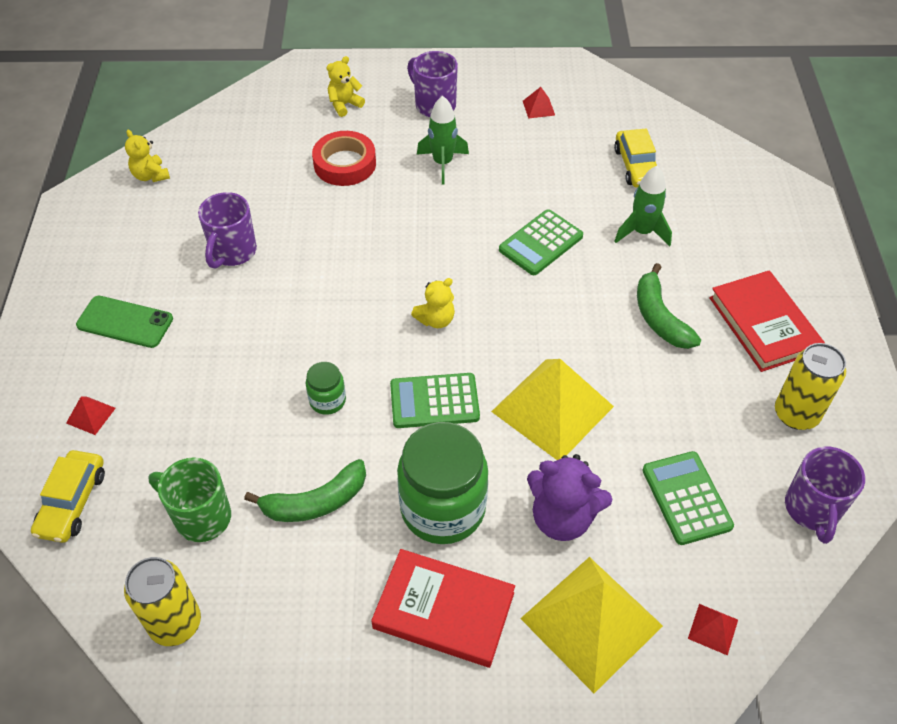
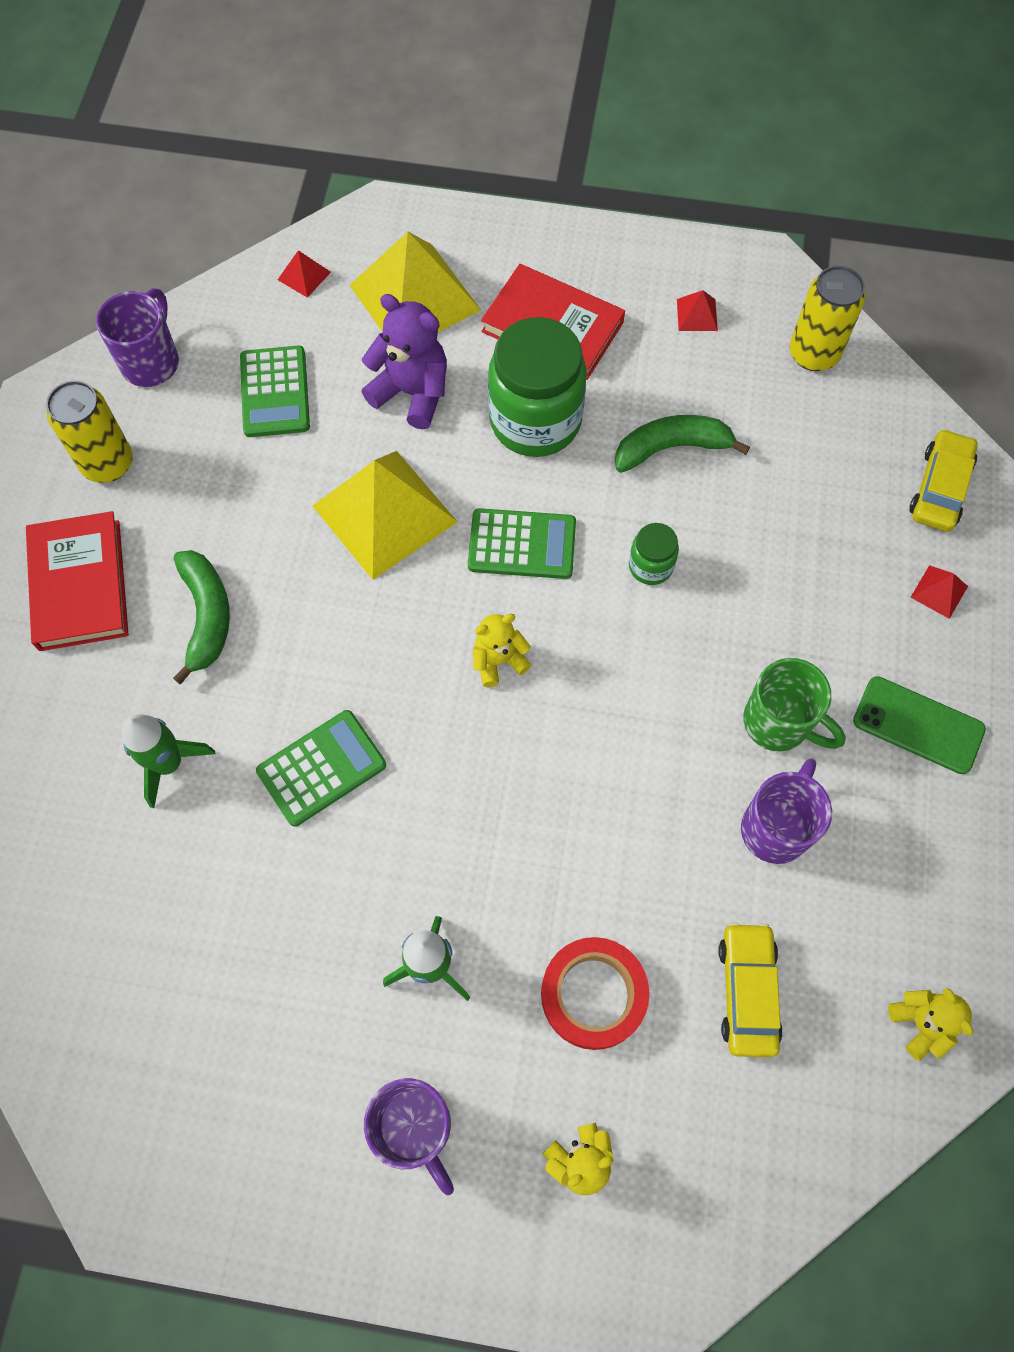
camera: 170 degrees left, 15 degrees up
green mug [148,457,231,542] -> green mug moved to [743,658,846,752]
red pyramid [523,87,555,119] -> red pyramid moved to [677,290,718,331]
yellow car [614,129,657,188] -> yellow car moved to [718,922,783,1057]

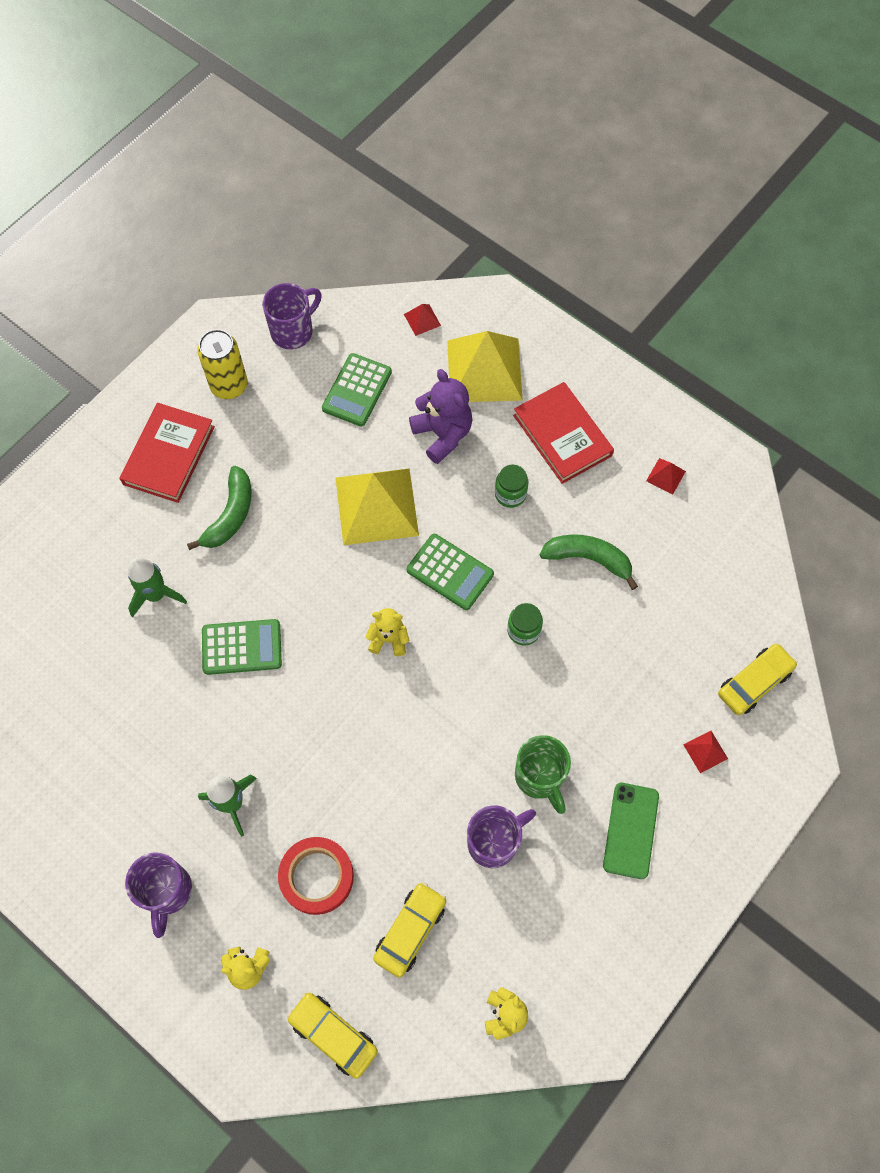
camera: 30 degrees right, 0 degrees up
green jar [488,317,587,457] -> green jar [495,465,529,508], size x0.47
yellow can [790,266,866,371] -> none
green phone [853,676,986,774] -> green phone turned 45 degrees clockwise [603,783,659,879]
none -> yellow car [287,993,378,1079]

